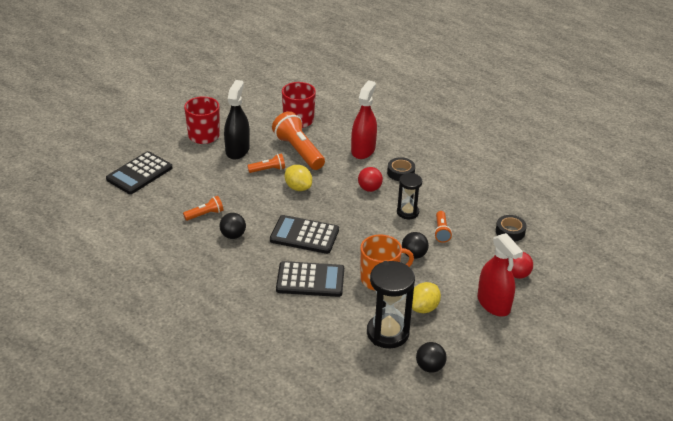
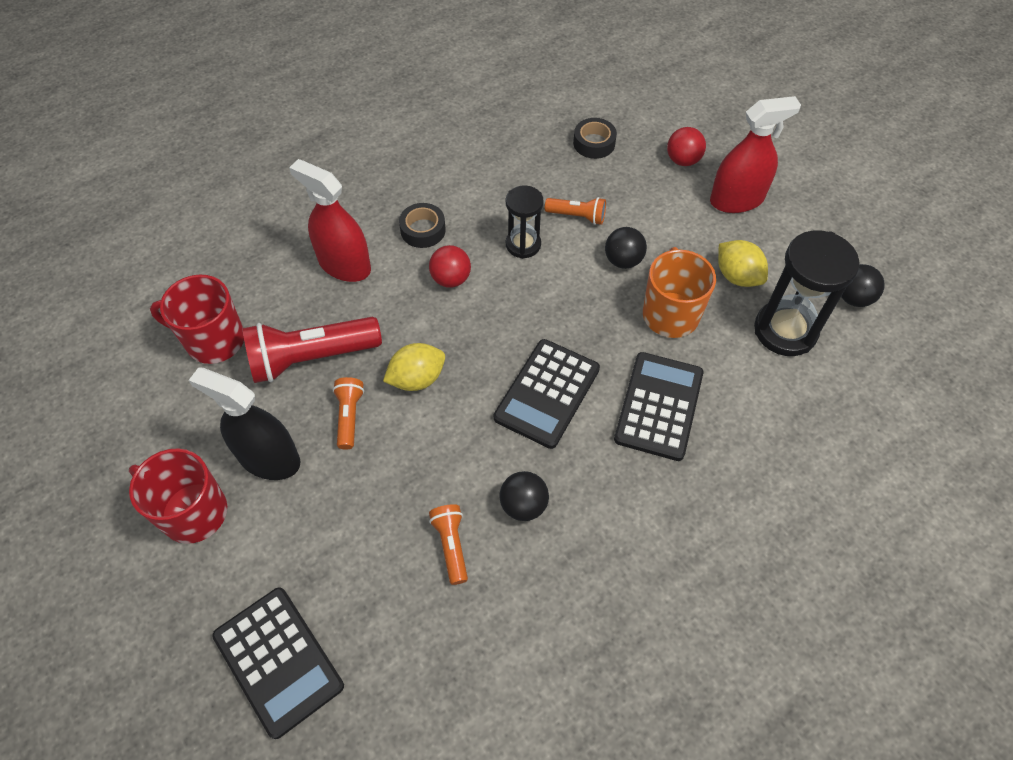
camera: 75 degrees left, 20 degrees up
orange flashlight [272,111,325,170] -> red flashlight [243,317,382,383]

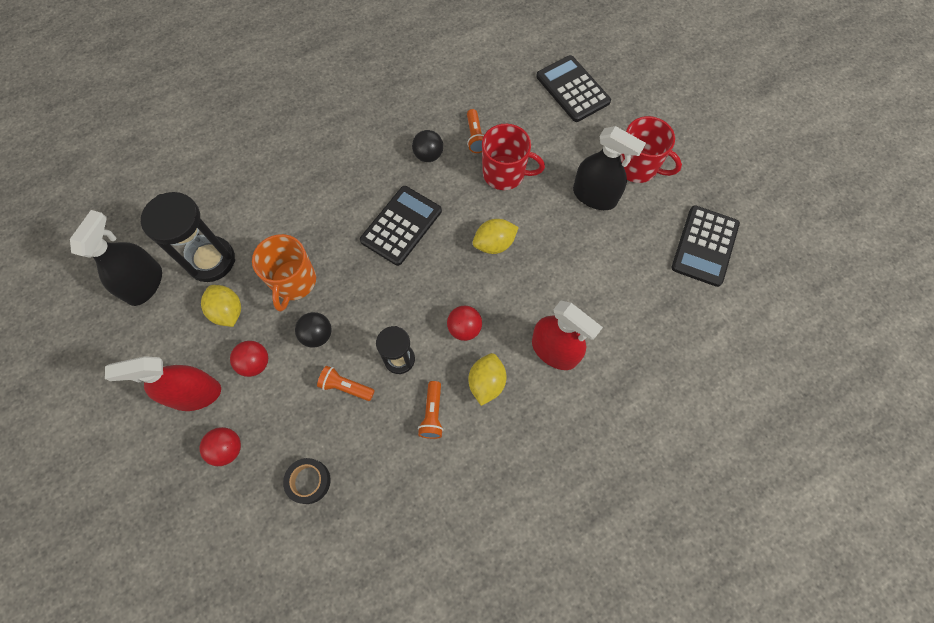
camera: 175 degrees left, 10 degrees up
red mug [150,275,244,364] -> red mug moved to [482,124,545,190]
red flashlight [243,317,382,383] -> none
orange flashlight [333,377,364,450] -> orange flashlight moved to [418,381,443,439]
black tape [399,203,446,248] -> yellow lemon [469,353,506,406]
black calculator [614,352,704,461] -> black calculator moved to [671,205,740,287]
black ball [841,264,885,307] -> black spray bottle [70,210,162,306]
none -> red ball [230,341,268,377]

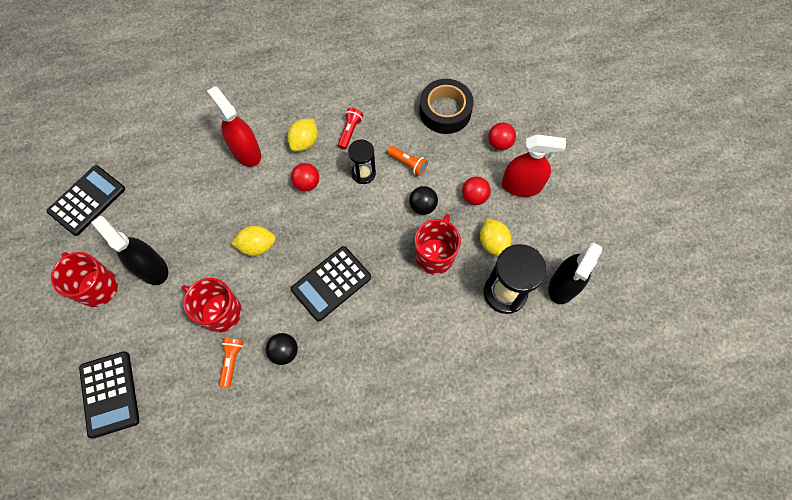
camera: 165 degrees left, 0 degrees up
orange mug [252,234,316,312] -> red mug [415,214,461,275]
black tape [283,458,331,504] -> black tape [419,79,474,134], size x1.74
orange flashlight [418,381,443,439] -> red flashlight [338,108,363,150]

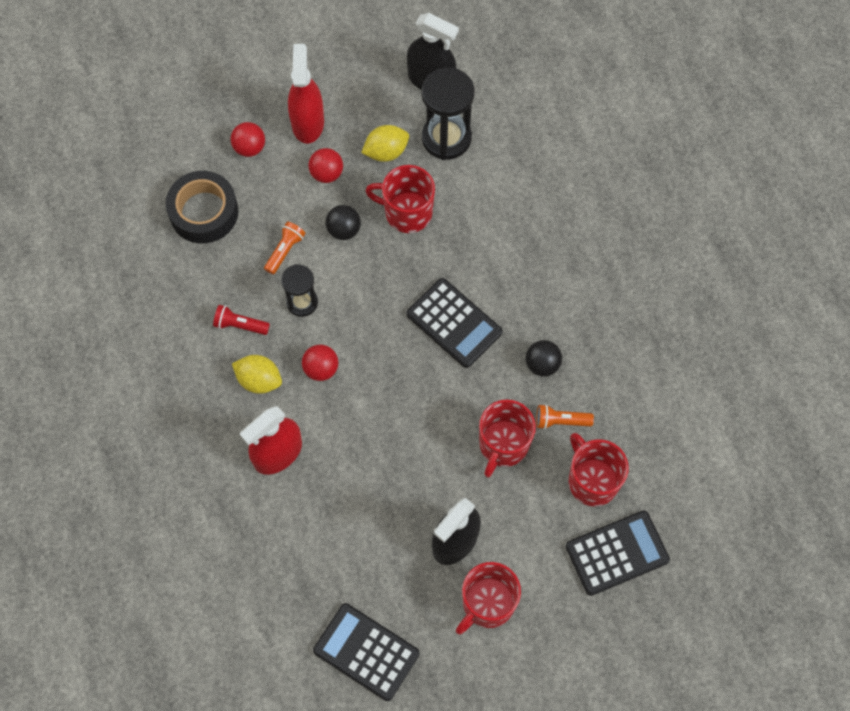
camera: 95 degrees left, 0 degrees up
yellow lemon [231,225,276,256] -> none
none -> red mug [569,433,629,506]

